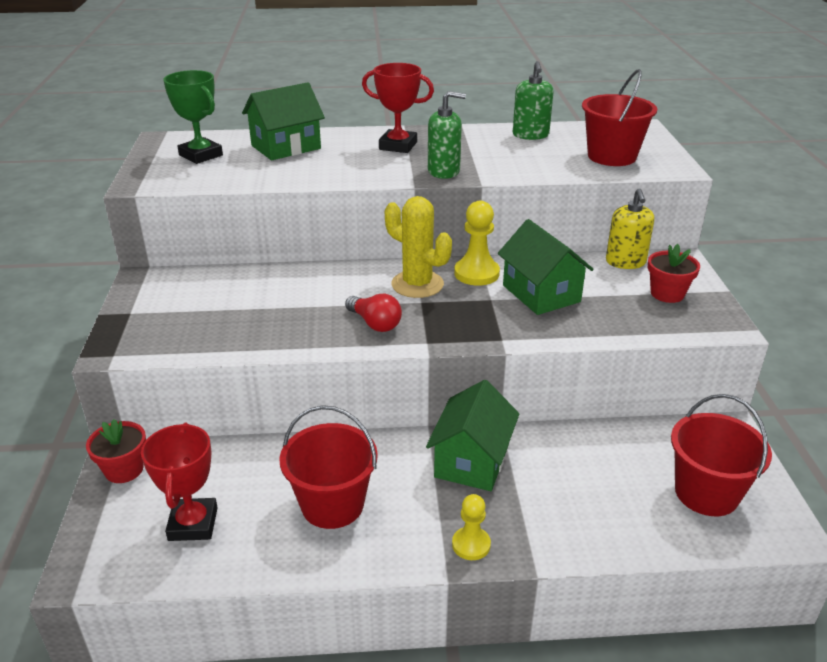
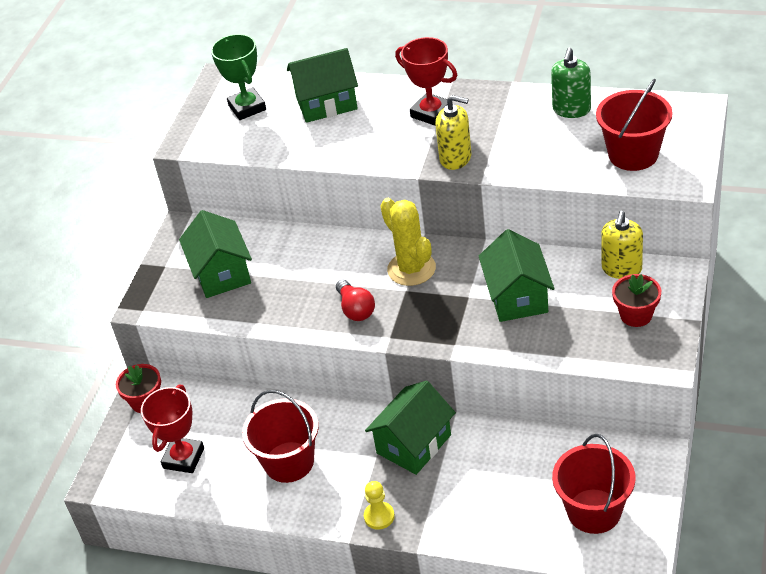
camera: 25 degrees right, 10 degrees up
green soap dispenser [428,91,466,179] -> yellow soap dispenser [435,95,471,170]
yellow pawn [454,201,500,286] -> none
none -> green house [179,210,252,298]

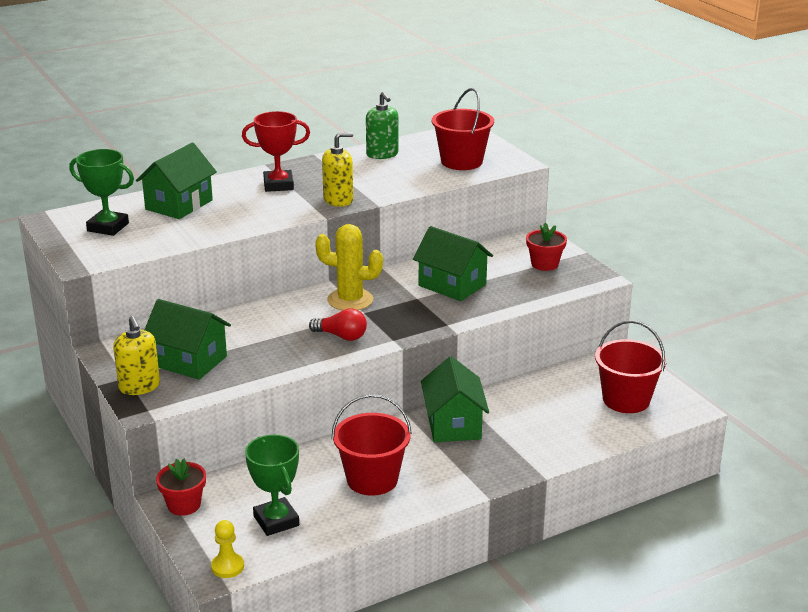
camera: 50 degrees left, 15 degrees down
red trophy [141,385,204,473] -> green trophy [245,435,299,536]
yellow pawn [364,481,395,530] -> yellow pawn moved to [211,520,244,578]
yellow soap dispenser [601,211,643,279] -> yellow soap dispenser moved to [113,316,160,395]

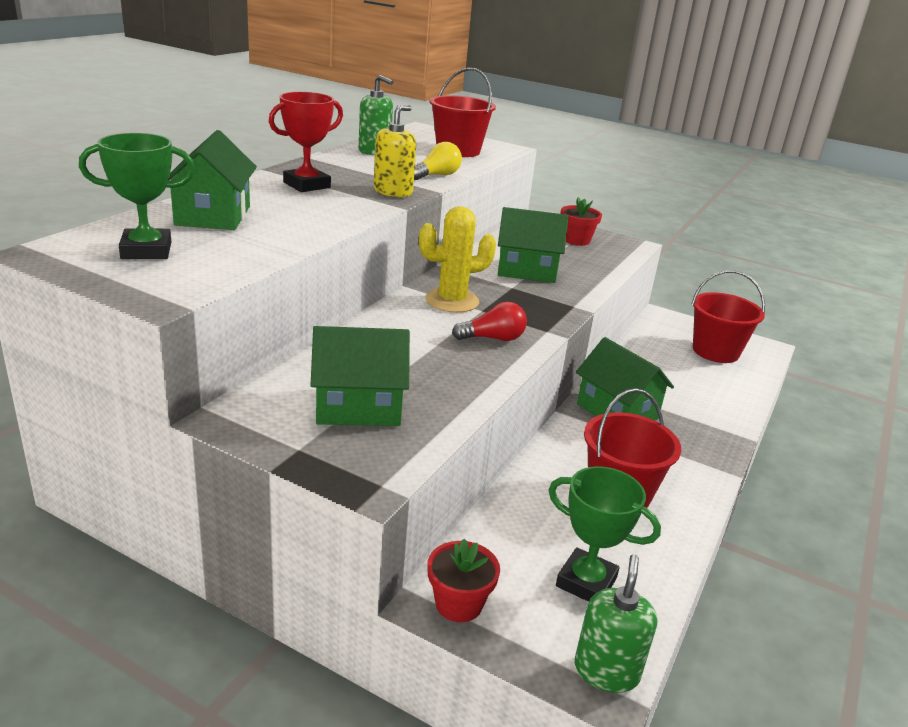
camera: 35 degrees left, 0 degrees up
yellow soap dispenser [113,316,160,395] -> none
yellow pawn [211,520,244,578] -> green soap dispenser [575,554,657,693]
none -> yellow light bulb [414,142,462,180]

